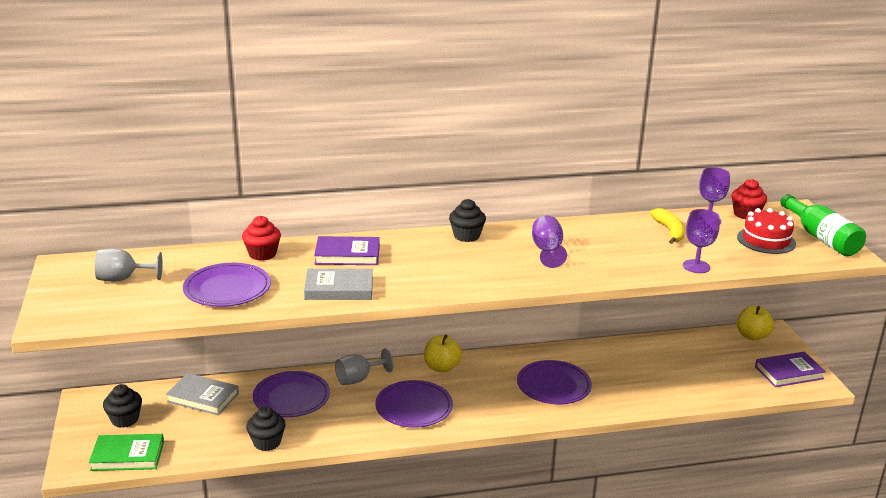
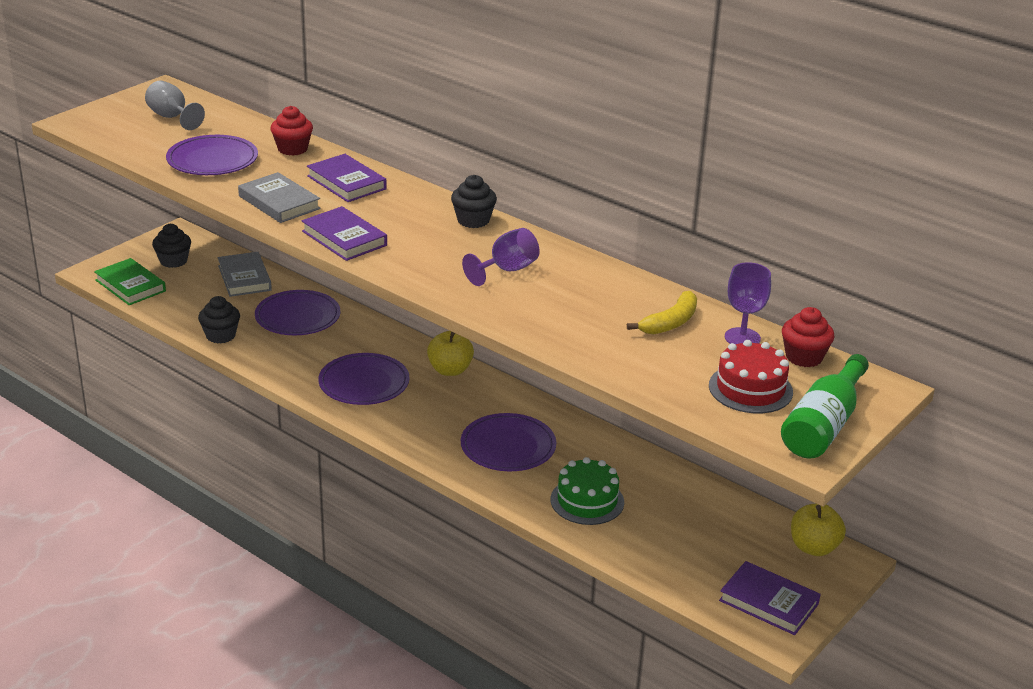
camera: 50 degrees right, 5 degrees up
grey goblet [335,348,393,385] -> none
purple goblet [683,209,720,273] -> none
none -> purple book [302,206,387,261]
none -> green cake [551,457,624,525]

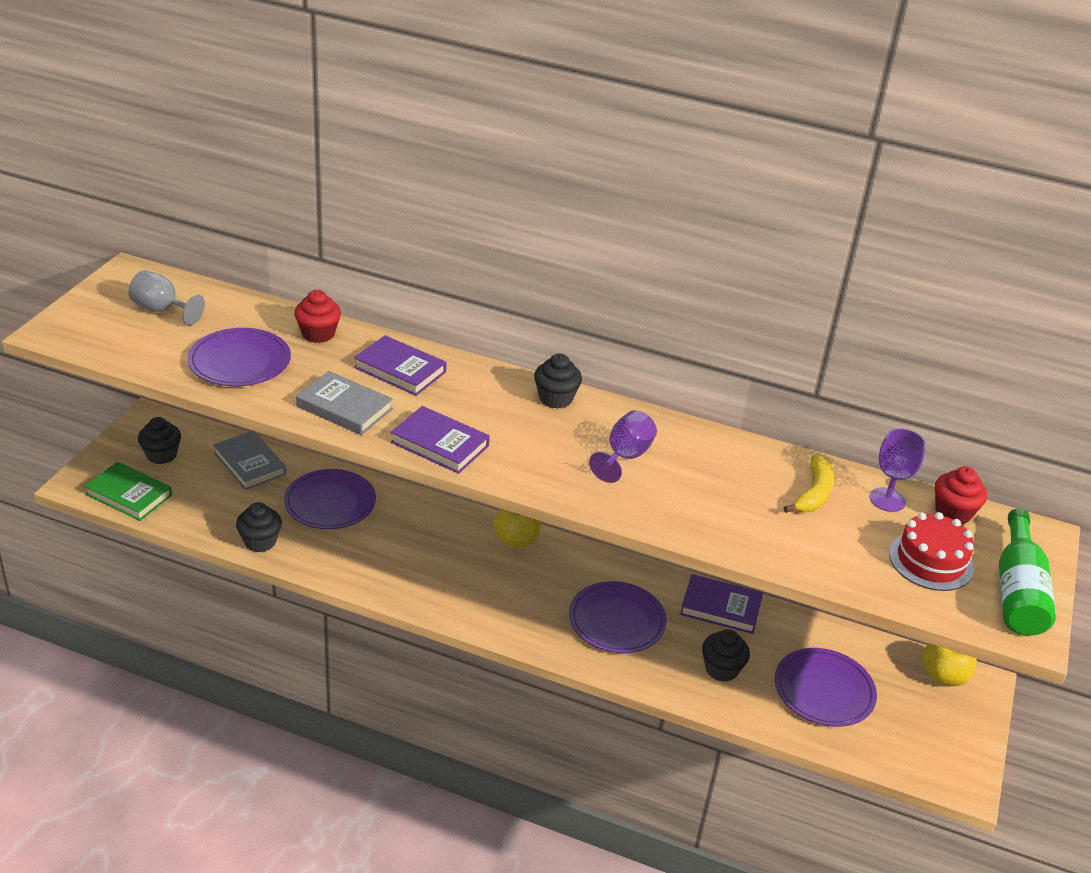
camera: 20 degrees left, 5 degrees up
purple plate [318,353,410,405] -> purple plate moved to [775,648,877,727]
green cake [551,457,624,525] -> black cupcake [702,629,750,682]
purple book [719,561,821,635] -> purple book moved to [680,574,763,634]

